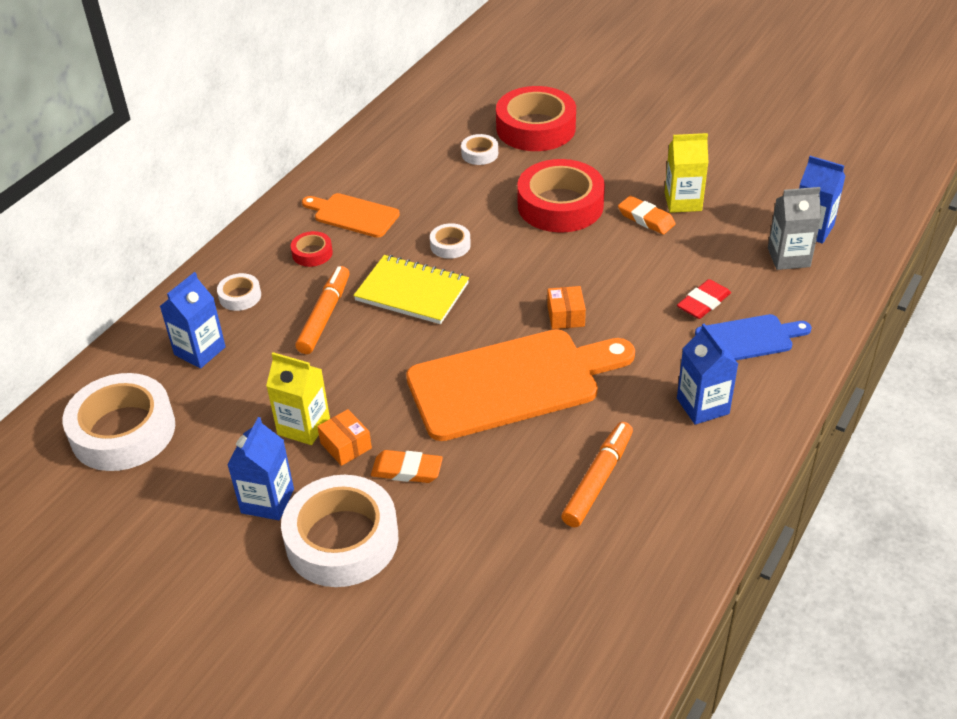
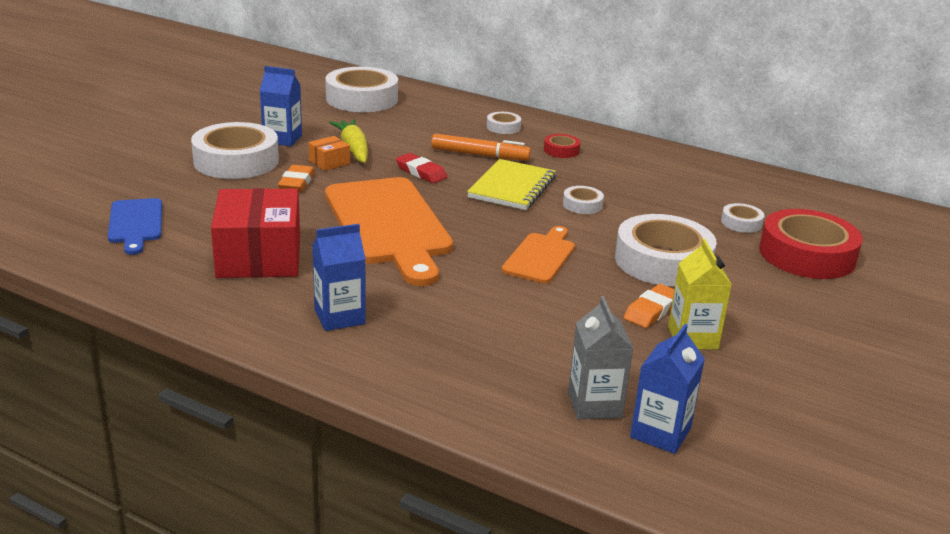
camera: 85 degrees right, 15 degrees down
blue carton [160,272,226,368] -> none
yellow carton [266,352,330,445] -> yellow carrot [329,119,368,163]
orange cutting board [302,193,400,238] -> orange cutting board moved to [501,226,575,283]
red tape [517,159,605,233] -> white tape [615,214,717,286]
orange box [547,286,586,329] -> none
orange marker [561,422,633,527] -> red box [211,188,300,278]
red eraser [677,279,731,319] -> red eraser moved to [396,153,447,183]
blue cutting board [695,314,812,360] -> blue cutting board moved to [108,198,162,255]

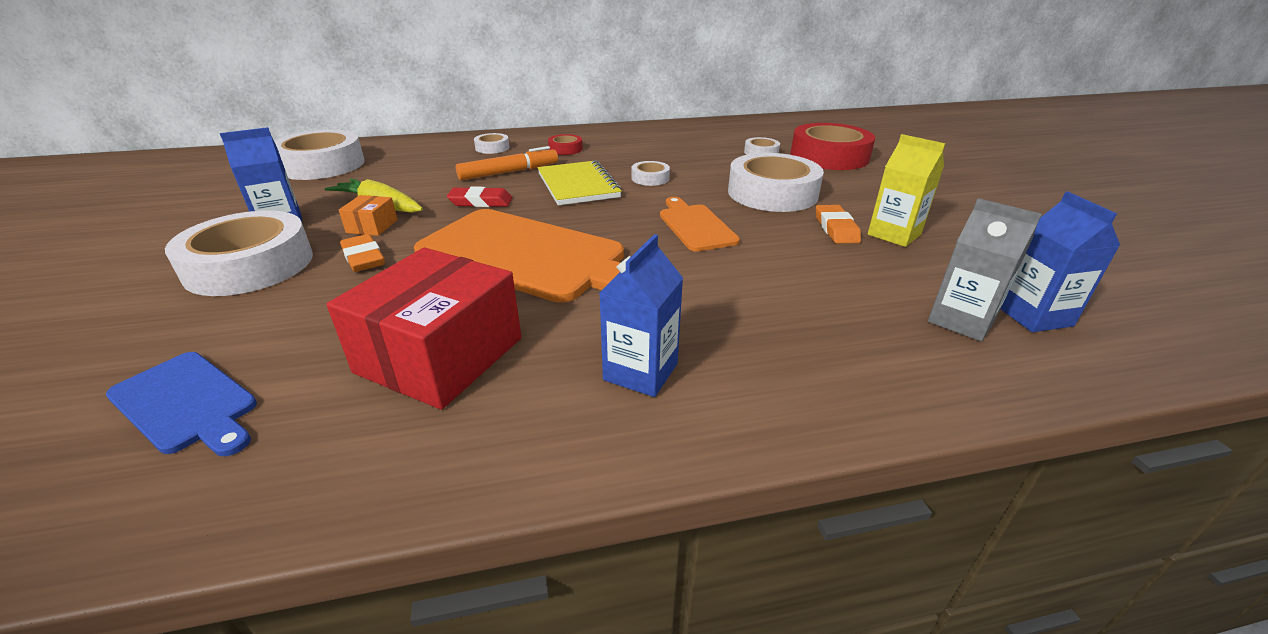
camera: 40 degrees left, 5 degrees up
red box [211,188,300,278] -> red box turned 75 degrees clockwise [327,247,521,410]

